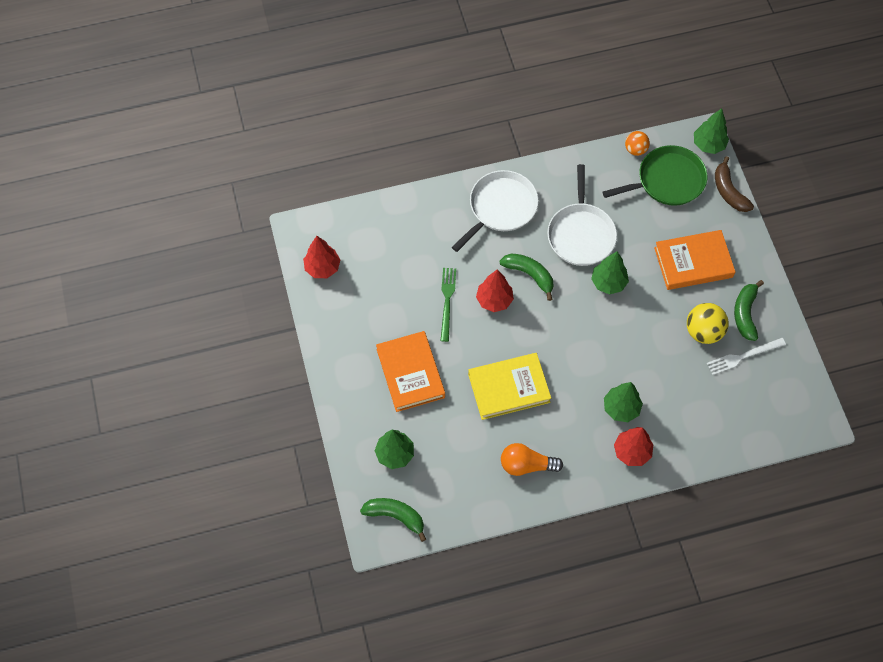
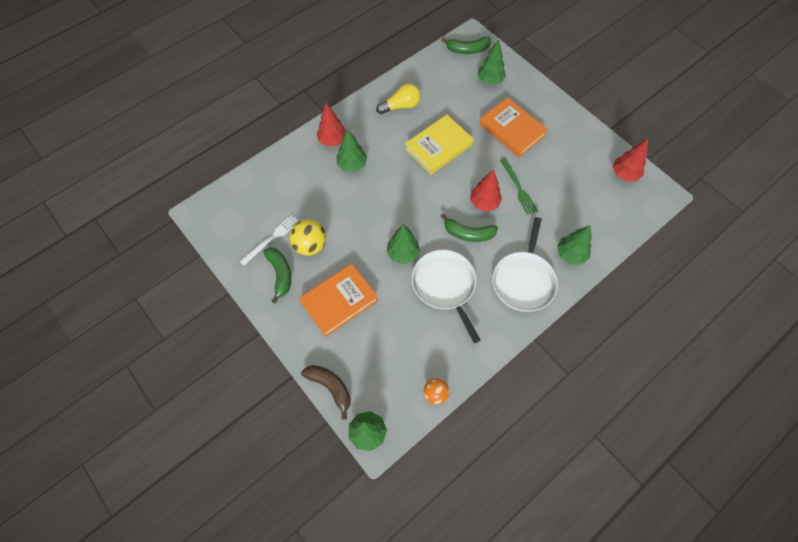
camera: 155 degrees right, 0 degrees up
orange light bulb [501,443,563,476] -> yellow light bulb [376,83,421,114]
green pan [602,145,707,206] -> none
none -> green tree [557,225,591,265]

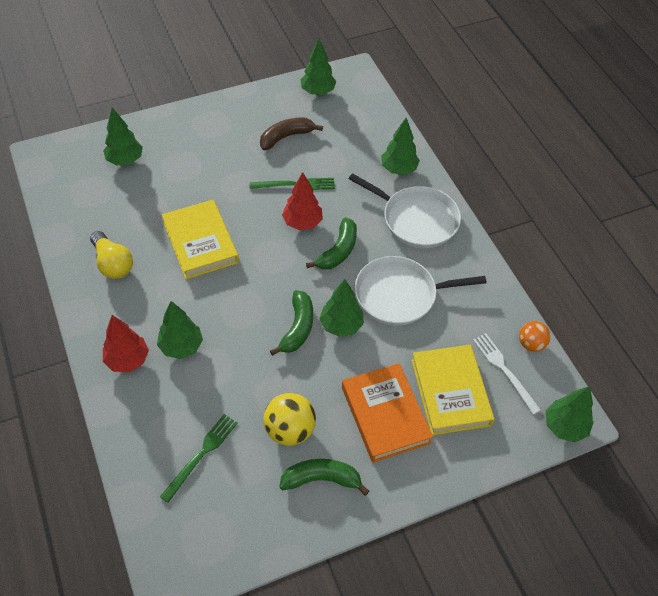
camera: 75 degrees left, 10 degrees down
white fork [240,215,299,266] -> white fork moved to [473,333,541,415]
brown banana [301,365,351,420] -> brown banana moved to [260,118,323,150]
yellow light bulb [376,83,421,114] -> yellow light bulb turned 150 degrees clockwise [90,231,133,279]
green banana [441,37,491,54] -> green banana moved to [270,290,313,356]
orange book [479,97,548,157] -> none
red tree [613,139,648,181] -> green tree [300,38,336,95]
none -> green fork [160,414,238,503]
none -> yellow book [411,345,495,435]

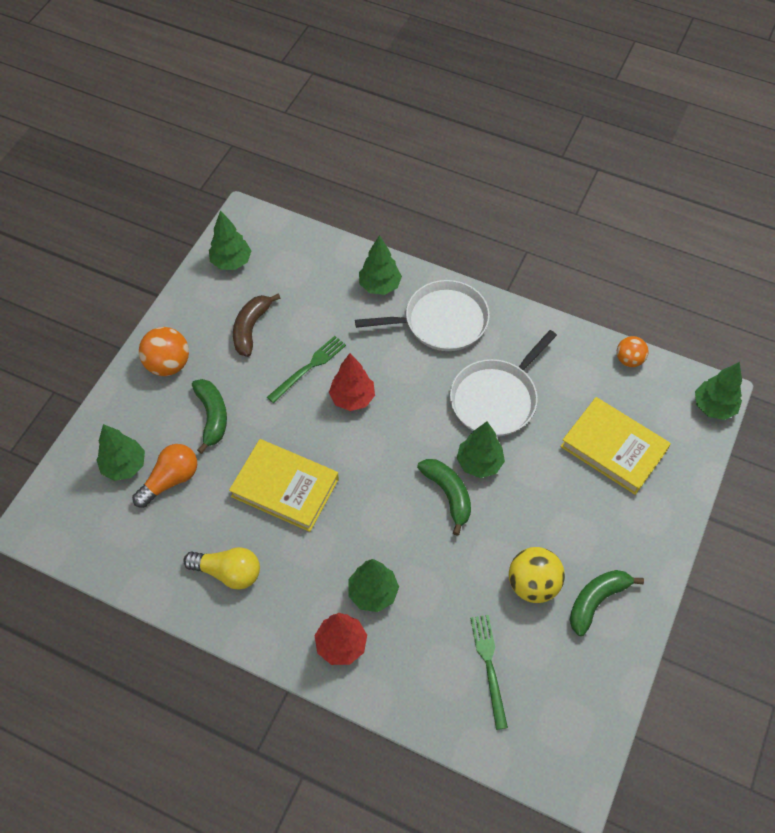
camera: 40 degrees left, 5 degrees up
green banana [306,217,357,269] -> green banana moved to [192,379,227,454]
orange book [342,363,433,463] -> none
white fork [473,333,541,415] -> none
none -> orange light bulb [132,444,197,508]
none -> orange ball [139,327,189,376]

